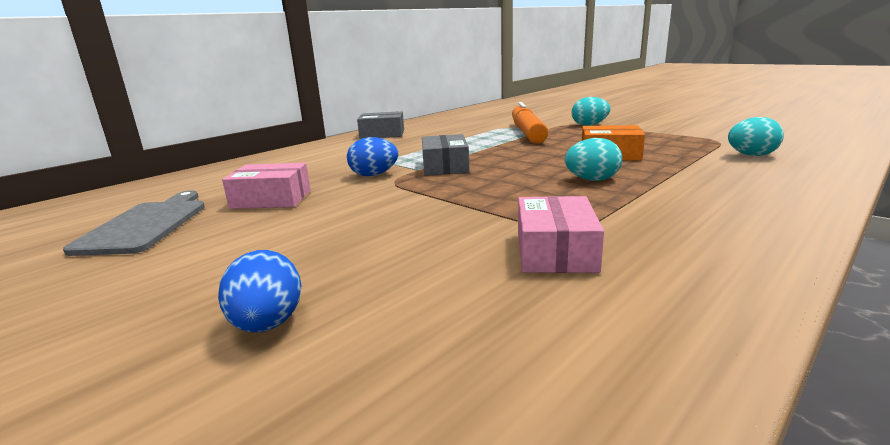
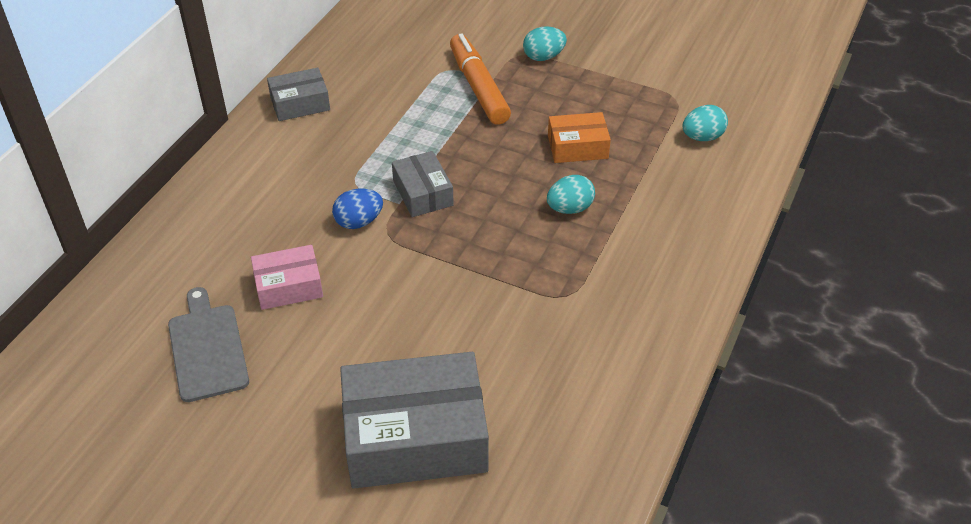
camera: 20 degrees left, 25 degrees up
blue egg [218,250,301,333] -> grey box [340,352,489,488]
pink box [518,196,604,273] -> none

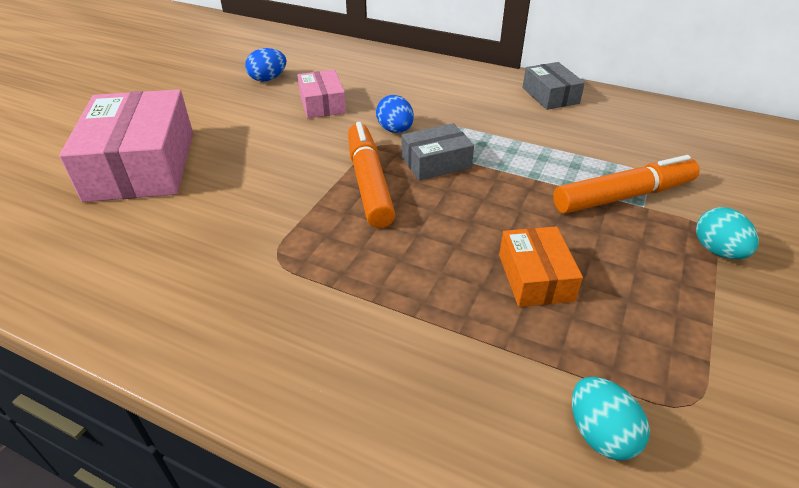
camera: 90 degrees right, 5 degrees down
grey cutting board [168,287,249,402] -> blue egg [245,48,286,82]
grey box [340,352,489,488] -> pink box [59,89,193,202]
turquoise egg [547,175,595,214] -> none
none -> orange marker [348,122,395,228]

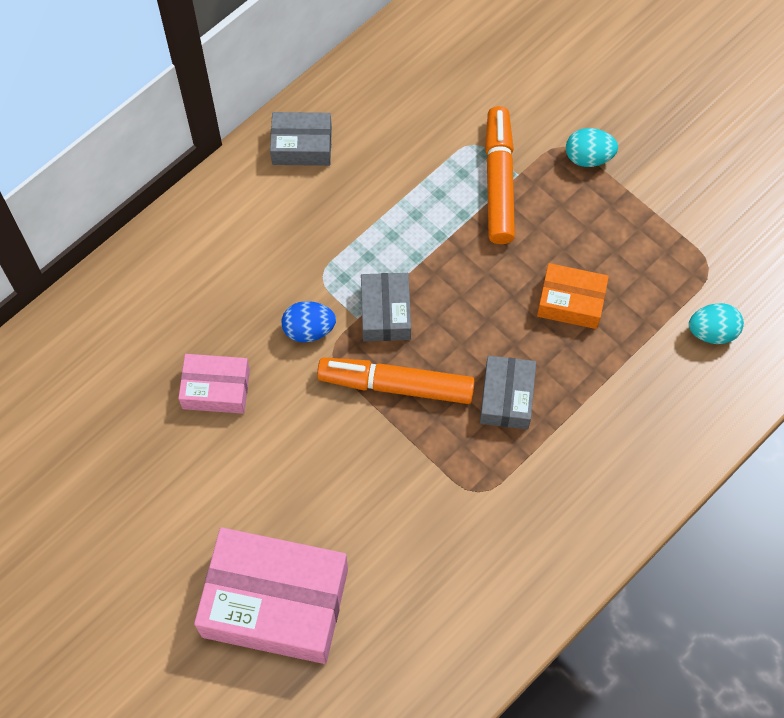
camera: 70 degrees left, 25 degrees up
blue egg [245,48,286,82] -> none
none -> grey box [480,356,536,429]

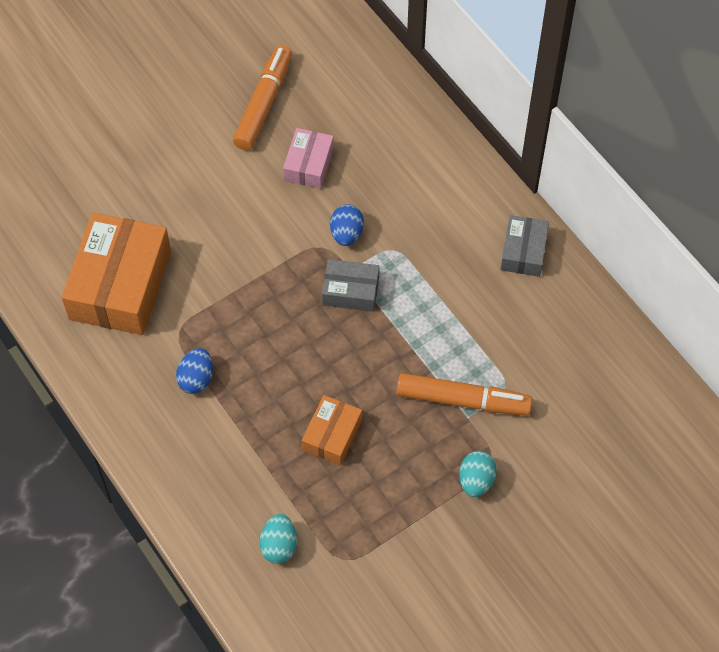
camera: 100 degrees right, 5 degrees down
pink box [194,528,348,664] -> none
orange marker [317,357,475,404] -> orange marker moved to [233,45,292,151]
grey box [480,356,536,429] -> none
none -> orange box [61,213,171,335]
none -> blue egg [176,348,213,394]

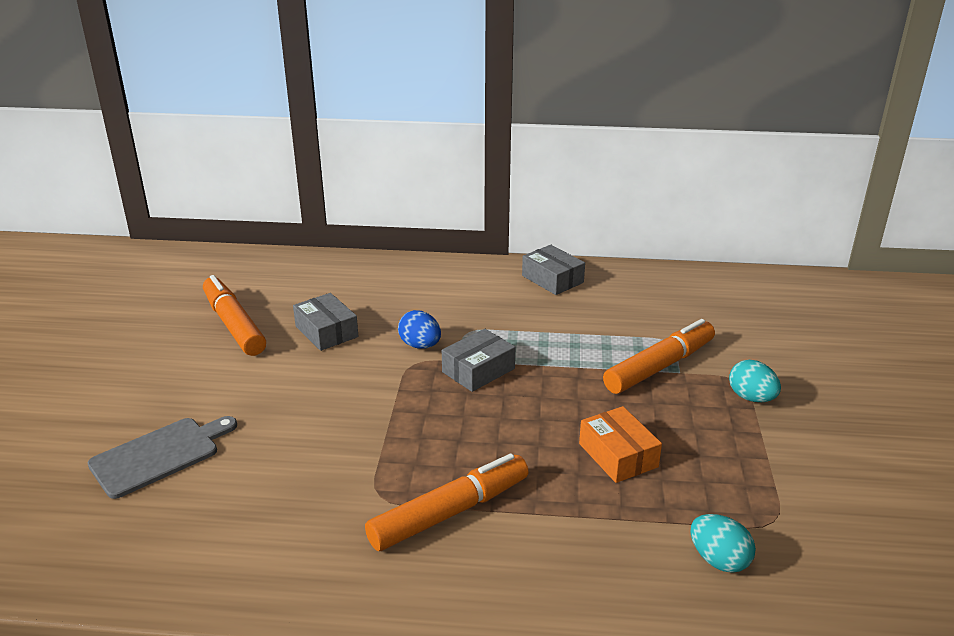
camera: 50 degrees left, 30 degrees down
orange box [61,213,171,335] -> none
blue egg [176,348,213,394] -> orange marker [365,453,529,551]
pink box [283,128,334,189] -> grey box [293,293,358,351]
none -> grey cutting board [88,416,237,499]

